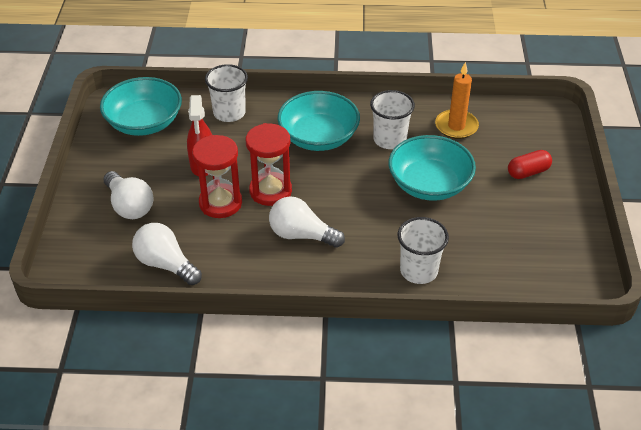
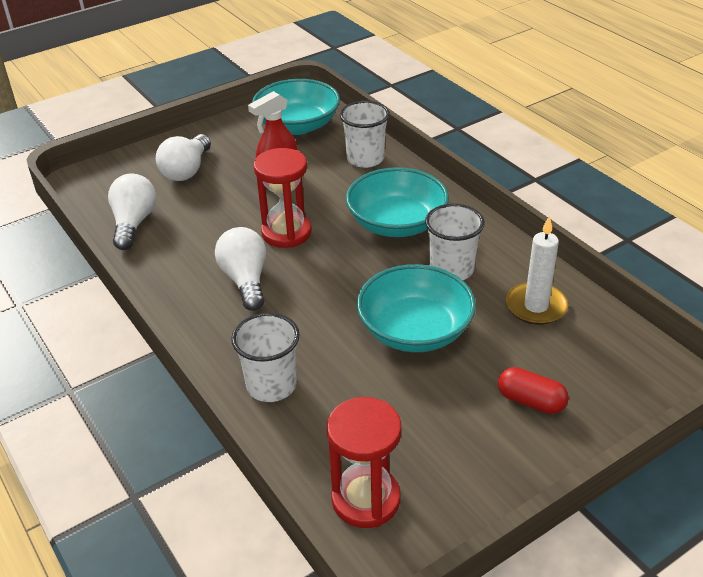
camera: 55 degrees right, 5 degrees down
red hourglass [192,135,242,218] -> red hourglass moved to [327,397,401,528]
orange candle [435,62,479,139] -> white candle [506,216,568,325]

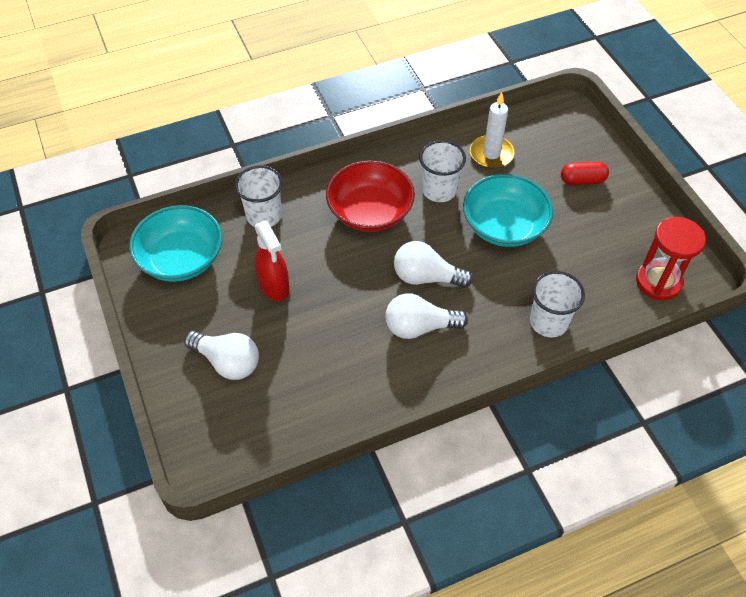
camera: 80 degrees left, 15 degrees up
white light bulb [108,173,156,250] -> white light bulb moved to [394,241,473,288]
red hourglass [253,148,312,248] -> none
turquoise bowl [346,167,449,237] -> red bowl [326,160,415,232]
red capsule [498,367,569,414] -> red capsule turned 45 degrees clockwise [561,161,609,185]

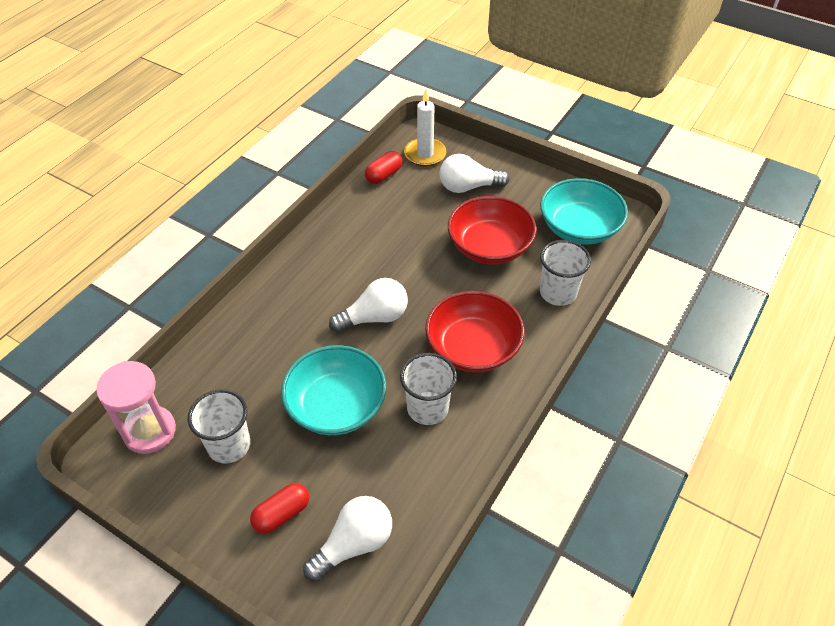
camera: 145 degrees right, 5 degrees down
red spray bottle [254,221,290,301] -> red bowl [448,196,537,264]
white light bulb [385,293,468,339] -> white light bulb moved to [303,496,392,581]
white candle [470,92,515,169] -> white candle moved to [404,89,446,167]
white cup [530,271,585,337] -> white cup moved to [188,389,251,464]
red hourglass [636,217,706,300] -> pink hourglass [96,361,176,454]
none -> red capsule [365,151,403,184]

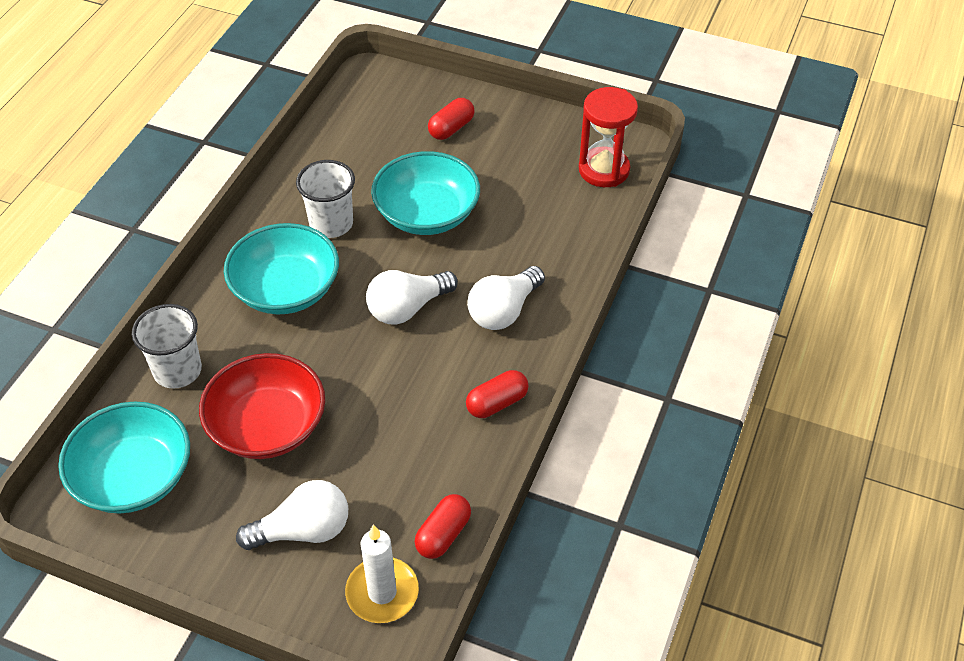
camera: 170 degrees right, 0 degrees up
pink hourglass [96,361,176,454] -> red hourglass [579,87,638,187]
white cup [188,389,251,464] -> none
white light bulb [303,496,392,581] -> white light bulb moved to [467,266,545,330]
red bowl [425,291,525,373] -> turquoise bowl [224,223,339,314]
none -> red capsule [466,370,529,418]

